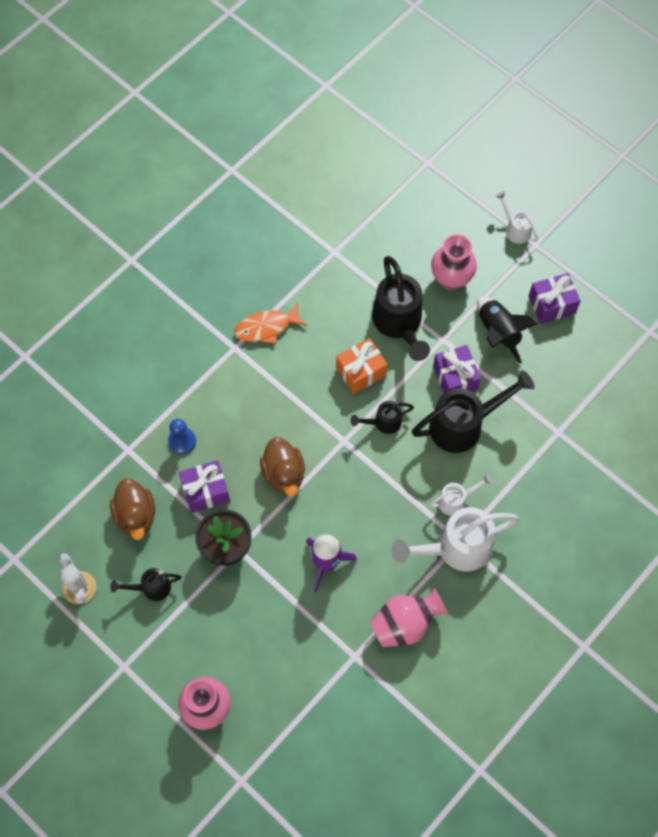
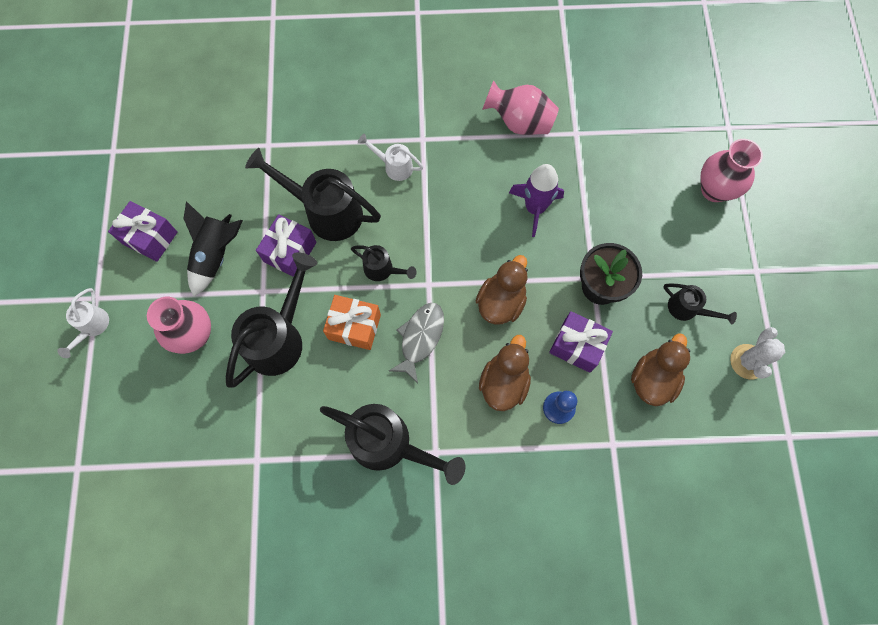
camera: 135 degrees left, 5 degrees up
orange fish [235,303,307,344] -> black watering can [320,404,465,485]
white watering can [391,507,519,571] -> none
none -> grey fish [389,303,444,383]
none -> brown duck [479,335,531,411]

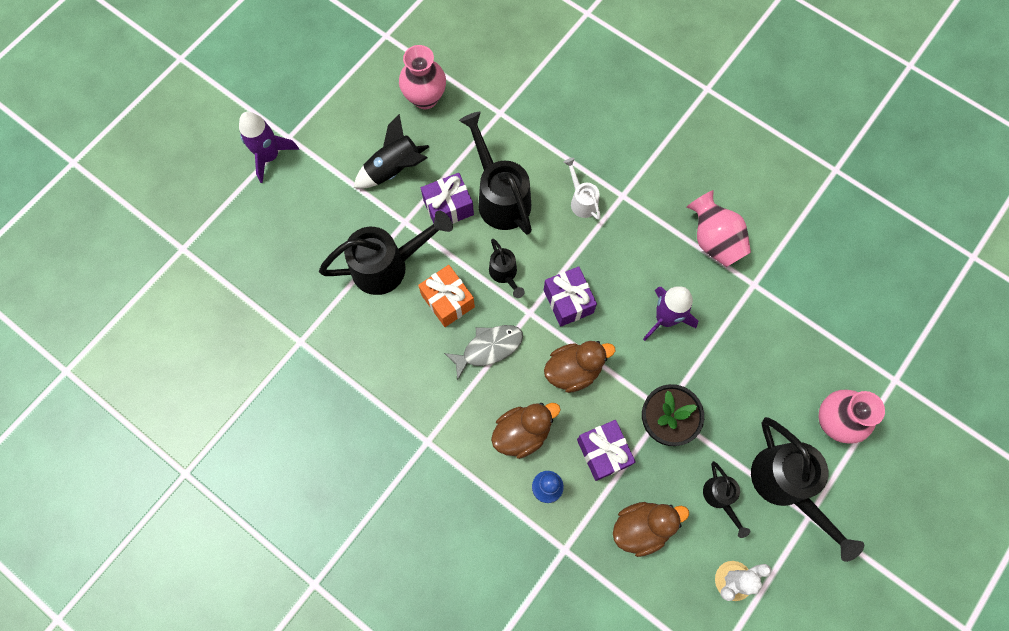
camera: 40 degrees right, 0 degrees up
white watering can [57,288,109,358] -> purple rocket [239,112,299,183]
purple gift [108,201,178,262] -> purple gift moved to [544,266,597,327]
pink vase [147,297,211,354] -> pink vase moved to [399,45,446,109]
black watering can [320,404,465,485] -> black watering can moved to [751,417,864,562]

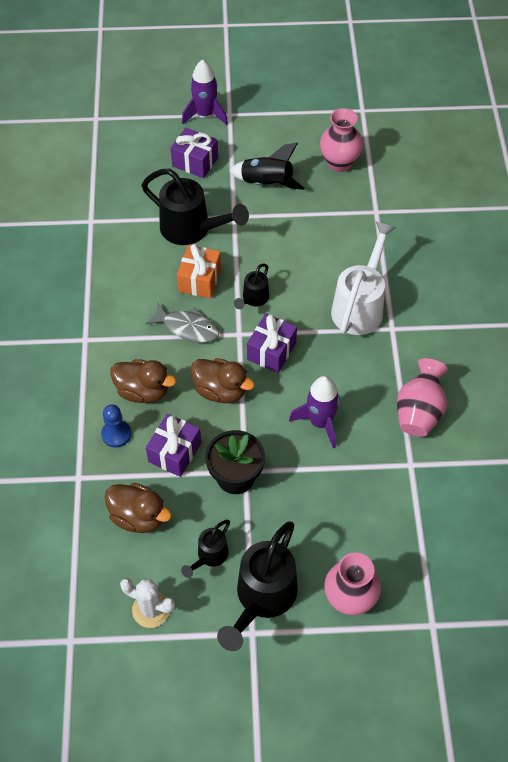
camera: 50 degrees right, 15 degrees down
purple gift [421,173,474,224] -> purple gift moved to [171,128,218,178]
black watering can [459,112,532,235] -> none
white watering can [564,158,601,220] -> white watering can [331,221,396,335], size x1.93

